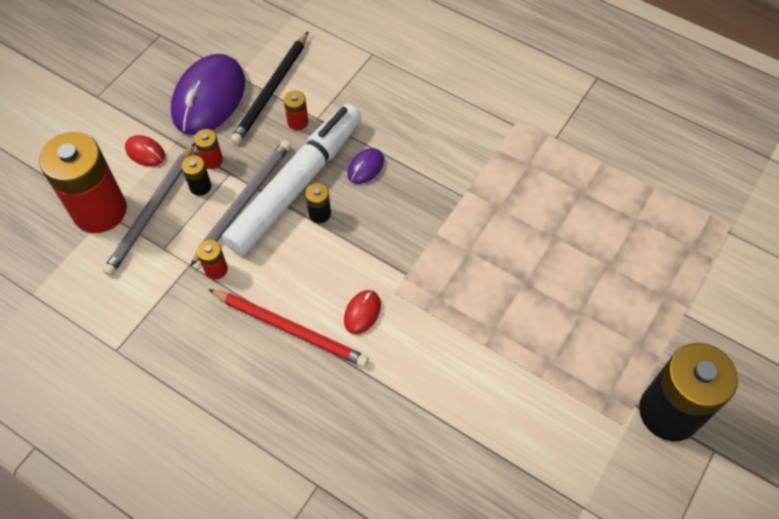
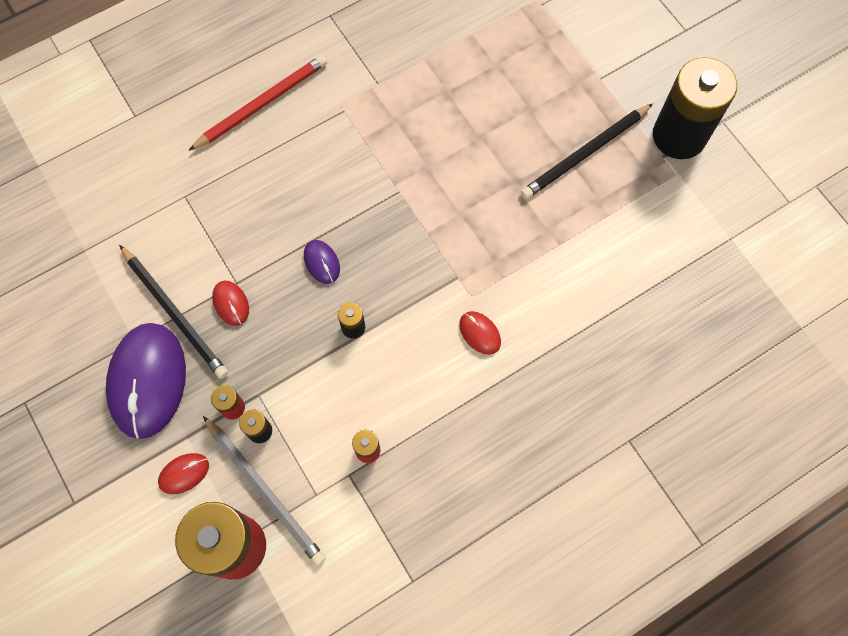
camera: 65 degrees left, 10 degrees up
purple mouse [171,54,245,135] -> purple mouse turned 45 degrees clockwise [106,323,186,439]
grey pencil [190,140,291,266] -> none
red pencil [208,289,369,367] -> red pencil moved to [188,55,327,151]
white marker [222,104,361,255] -> none
red battery [284,90,308,130] -> red mouse [212,281,249,326]
none -> black pencil [521,104,653,199]

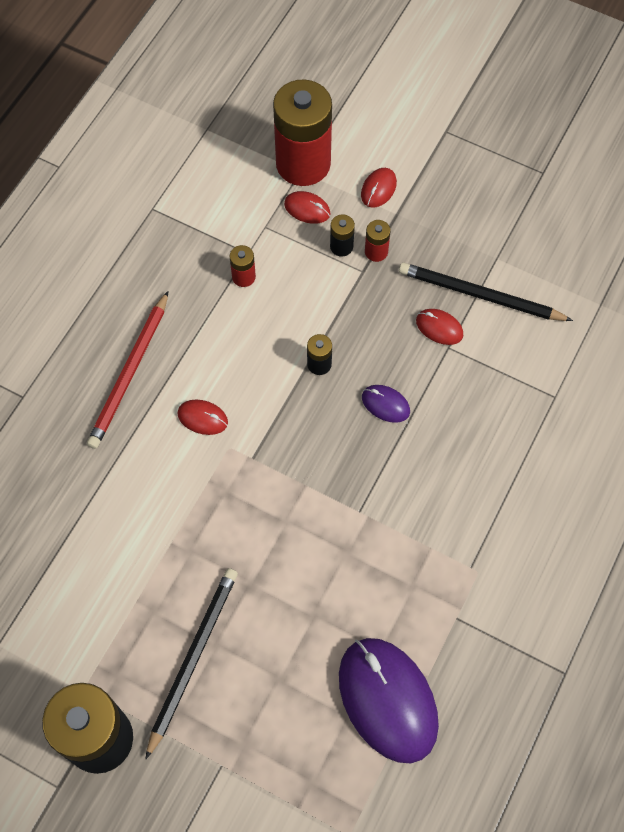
camera: 150 degrees right, 5 degrees down
purple mouse [106,323,186,439] -> purple mouse moved to [339,638,439,763]
red pencil [188,55,327,151] -> red pencil moved to [87,291,168,449]
grey pencil [203,416,326,566] -> red mouse [284,191,330,224]

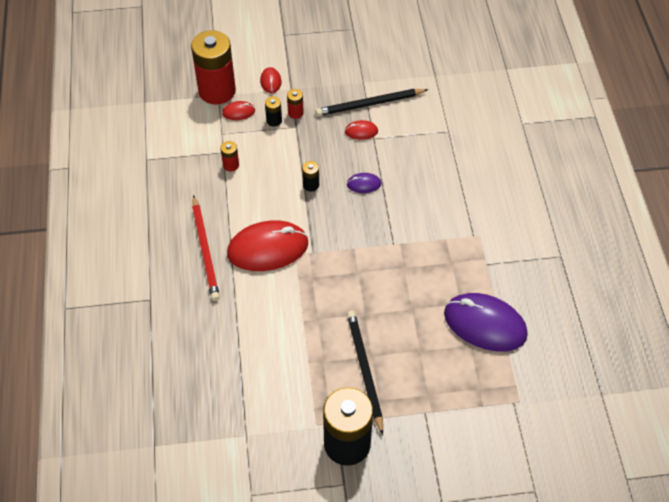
camera: 35 degrees left, 10 degrees down
red mouse [177,400,228,435] -> red mouse [227,220,308,271], size x2.27

